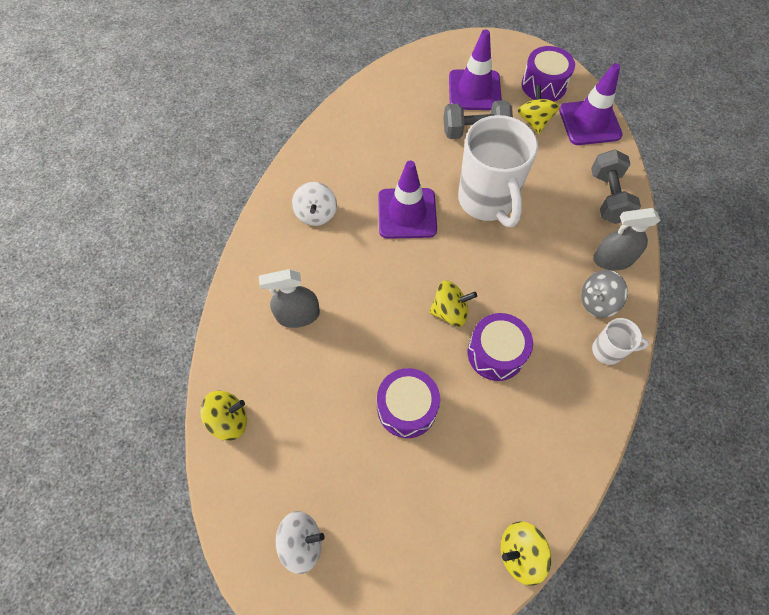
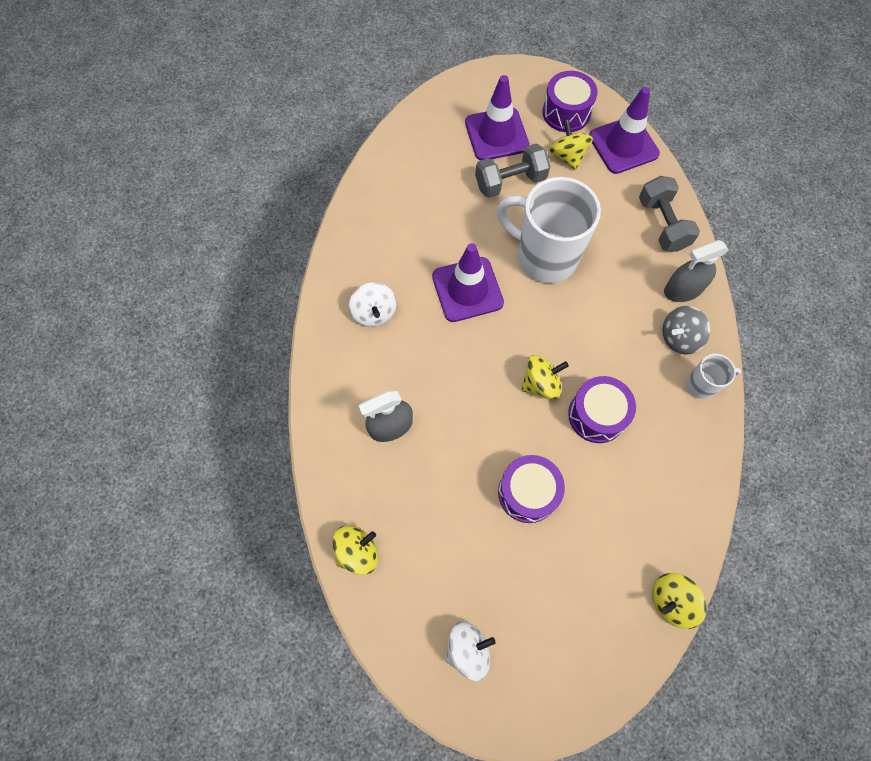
camera: 15 degrees left, 5 degrees up
white mug [458,115,538,227] -> white mug turned 150 degrees clockwise [497,177,601,283]

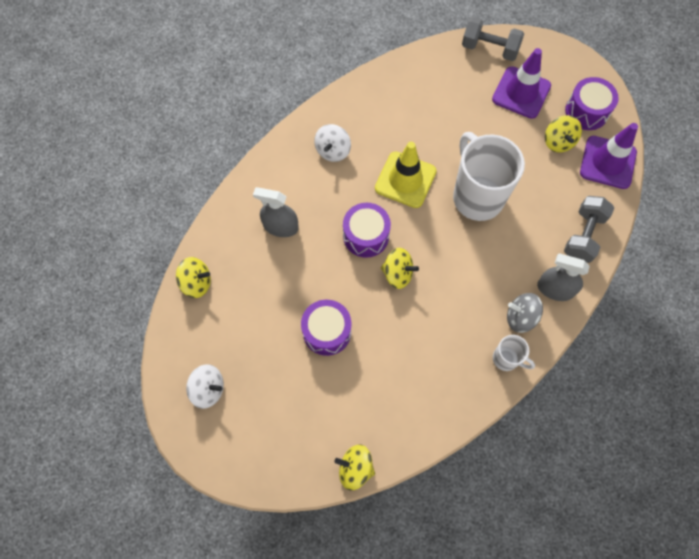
camera: 40 degrees right, 0 degrees up
purple traffic cone [432,243,504,322] -> yellow traffic cone [375,142,437,208]
grey dumbbell [475,144,550,198] -> grey dumbbell moved to [462,17,524,61]
yellow spinning top [549,119,593,170] -> yellow spinning top turned 150 degrees clockwise [545,115,582,153]
purple drum [568,376,636,443] -> purple drum moved to [343,203,391,258]

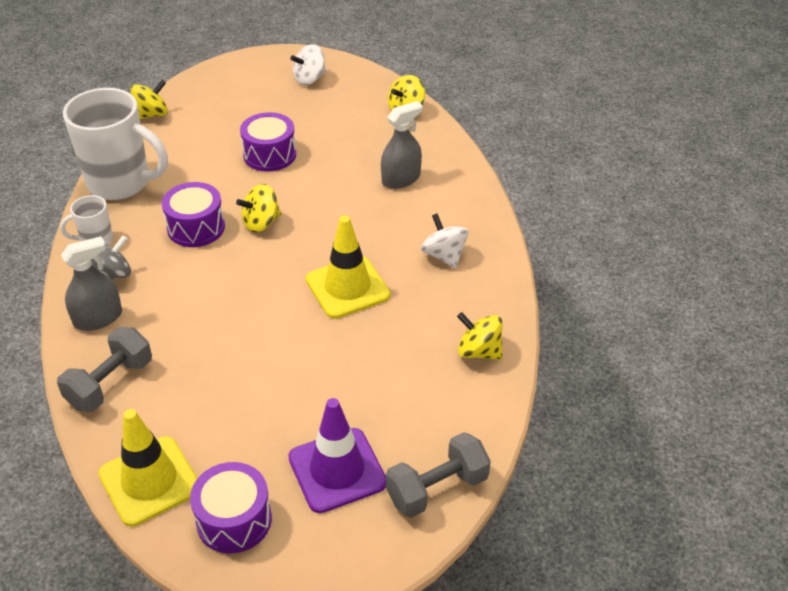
camera: 130 degrees right, 25 degrees down
purple drum [343,203,391,258] -> purple drum moved to [162,182,225,247]
white mug [453,132,525,221] -> white mug moved to [63,88,168,200]
yellow spinning top [545,115,582,153] -> yellow spinning top moved to [457,312,503,360]
grey dumbbell [564,196,615,263] -> grey dumbbell turned 60 degrees clockwise [57,327,152,412]
purple traffic cone [580,123,638,189] -> yellow traffic cone [98,409,198,526]

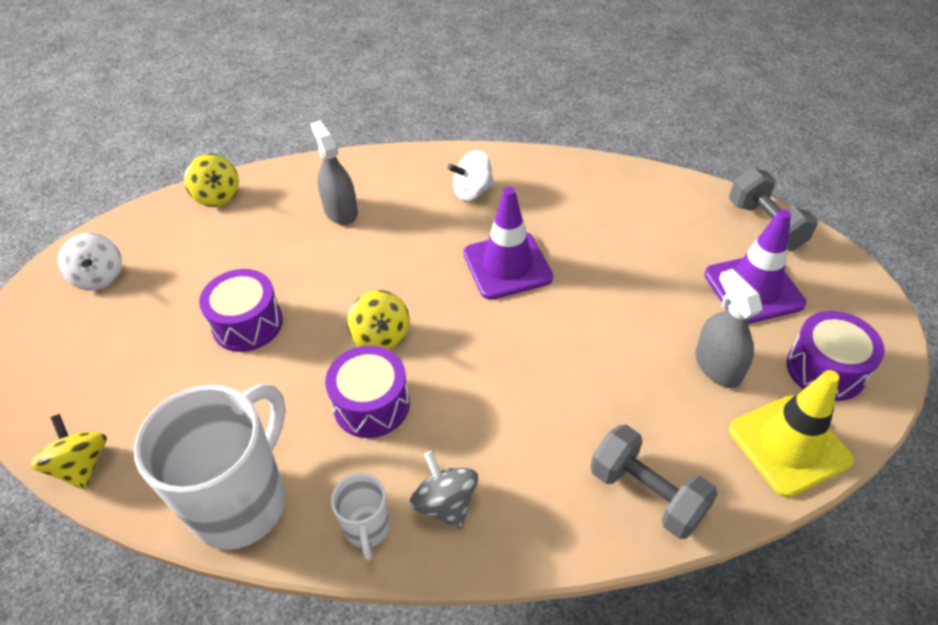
camera: 80 degrees left, 5 degrees up
grey spray bottle [61,236,122,331] -> grey spray bottle moved to [695,269,763,388]
yellow traffic cone [306,215,390,319] -> purple traffic cone [463,187,553,300]
yellow spinning top [457,312,503,360] -> none

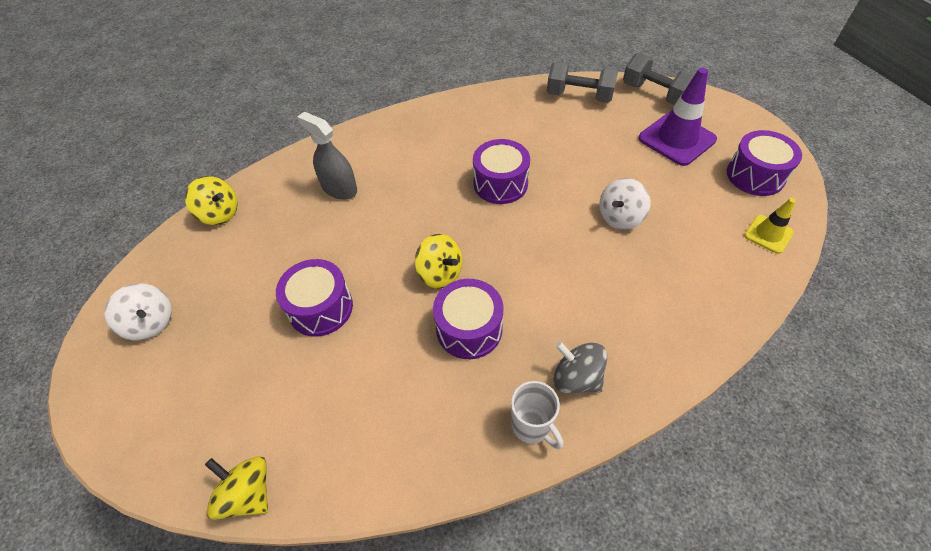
camera: 25 degrees left, 5 degrees up
white mug [134,384,286,550] -> none
white spinning top [448,150,494,201] -> white spinning top moved to [599,178,650,230]
purple traffic cone [463,187,553,300] -> purple drum [473,139,530,204]
grey dumbbell [590,424,718,539] -> grey dumbbell moved to [547,61,618,103]
grey spray bottle [695,269,763,388] -> none
yellow traffic cone [729,370,854,498] -> yellow traffic cone [744,198,795,254], size x0.56

